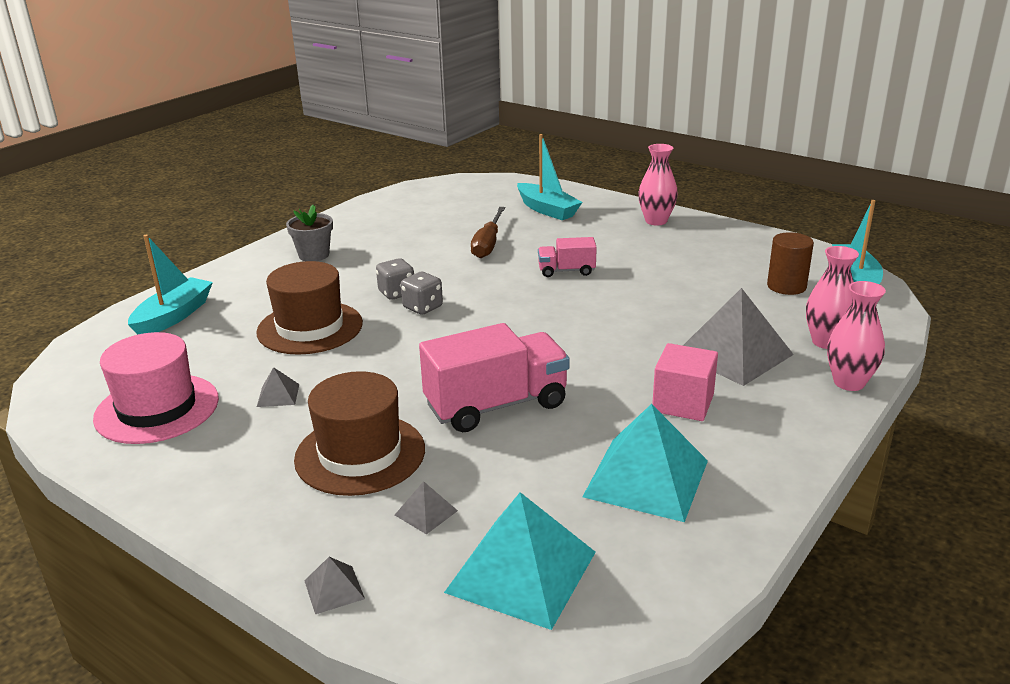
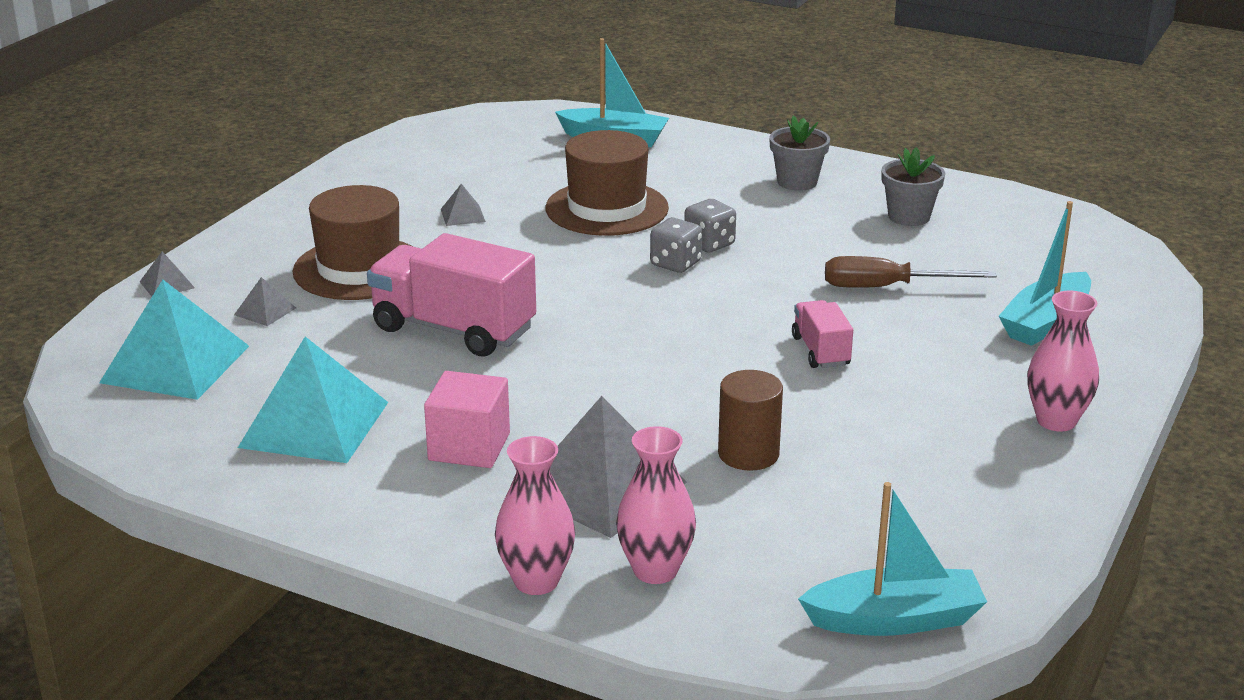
camera: 80 degrees right, 0 degrees up
pink hat [93,332,219,444] -> none
pink truck [419,323,570,432] -> pink truck turned 150 degrees clockwise [367,233,536,357]
brown cylinder [767,232,814,295] -> brown cylinder moved to [718,370,783,471]
none -> grey flower pot [881,147,945,226]

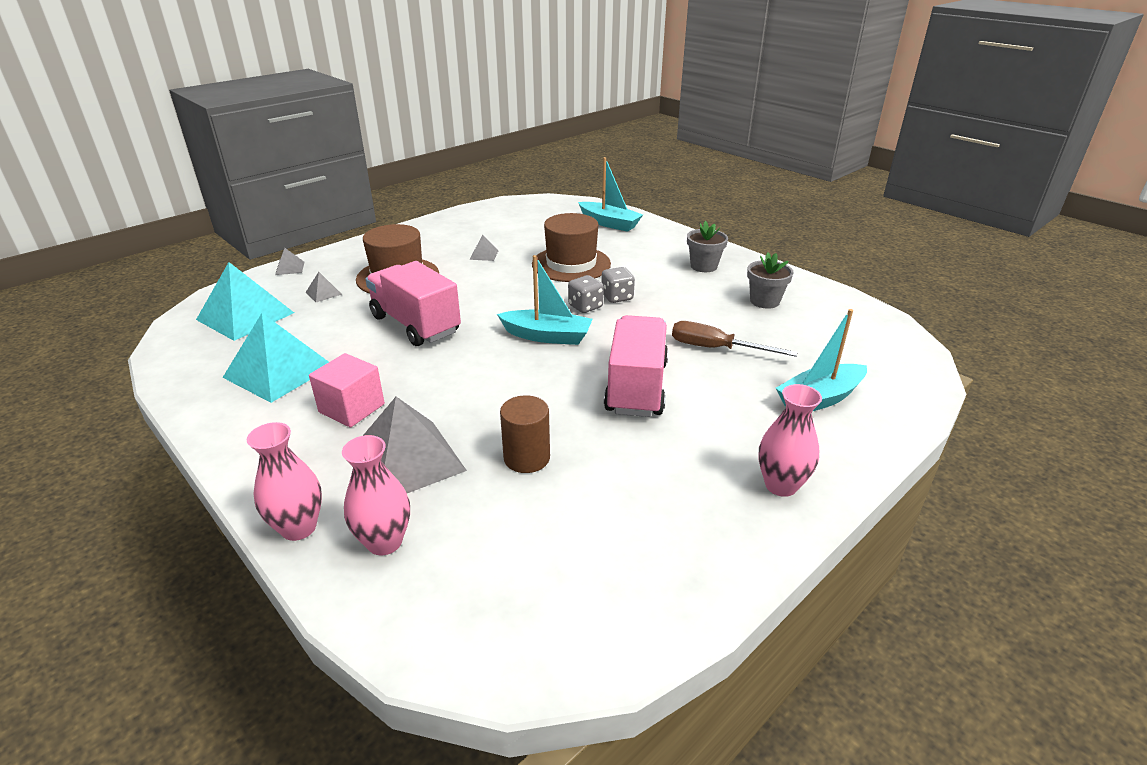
camera: 20 degrees right, 5 degrees up
pink truck [792,300,853,368] -> pink truck [604,315,668,417], size x1.91
turquoise boat [798,482,987,636] -> turquoise boat moved to [497,255,593,345]

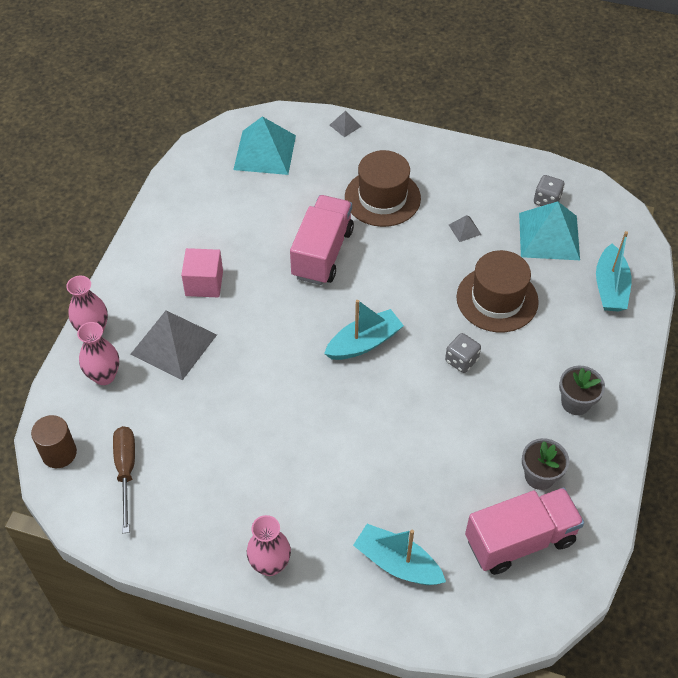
camera: 60 degrees right, 20 degrees up
turquoise pyramid [222,313,329,403] -> turquoise pyramid moved to [519,201,580,260]
grey pyramid [306,272,342,302] -> none
turquoise boat [497,255,593,345] -> turquoise boat turned 105 degrees counterclockwise [324,300,404,360]
brown cylinder [500,395,550,473] -> brown cylinder moved to [31,415,77,468]
grey dice [568,275,604,313] -> grey dice moved to [534,175,564,206]
pink truck [604,315,668,417] -> pink truck moved to [465,488,584,575]
brown screwdriver [672,321,798,357] -> brown screwdriver moved to [113,426,135,533]

